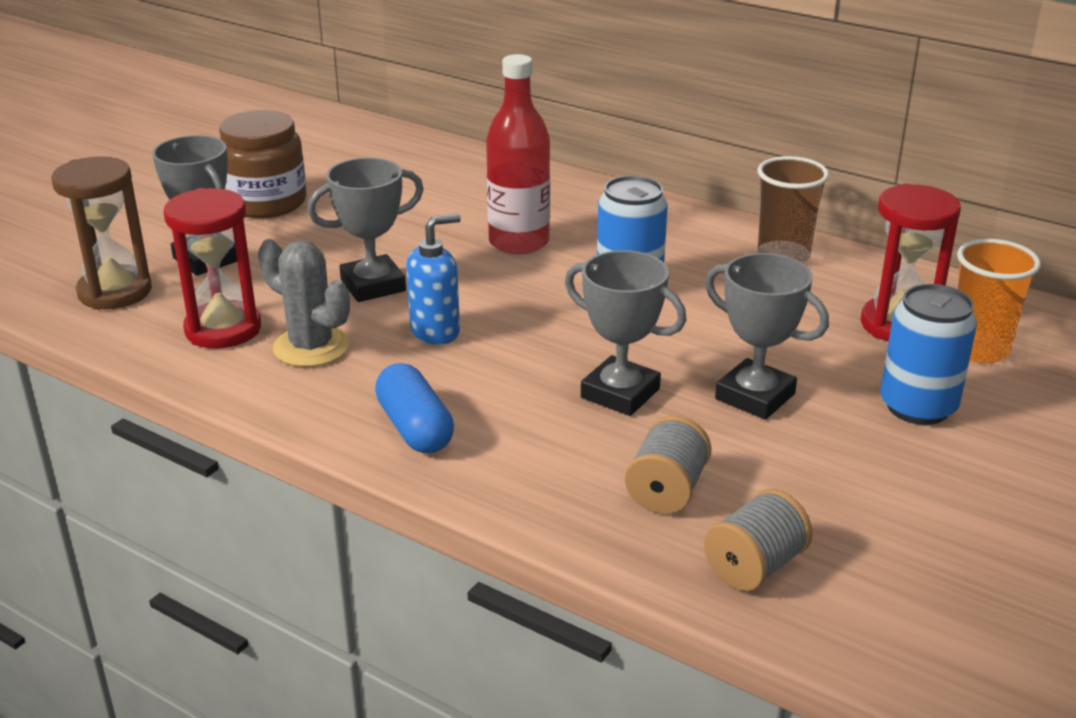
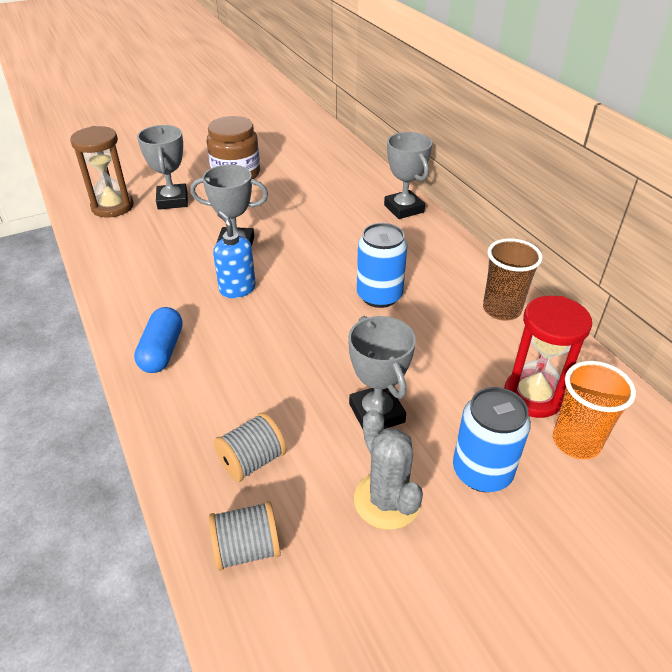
camera: 30 degrees right, 10 degrees up
red hourglass [164,188,261,349] -> none
grey cactus [258,239,350,367] -> grey cactus moved to [354,409,423,530]
blue soap dispenser [406,213,461,345] -> blue soap dispenser turned 120 degrees counterclockwise [213,211,256,298]
red bottle [486,54,550,255] -> none
grey trophy [565,250,687,416] -> grey trophy moved to [384,132,432,219]

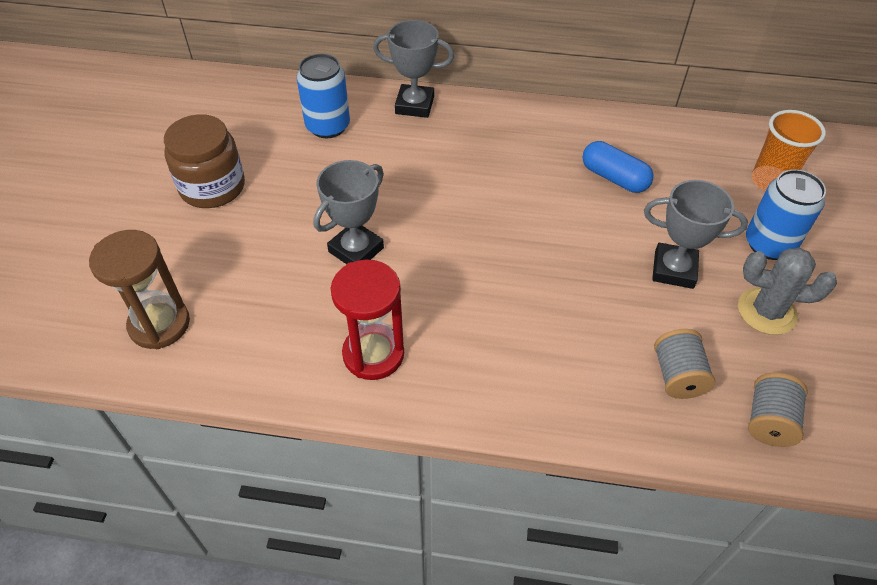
camera: 55 degrees left, 10 degrees up
blue capsule [134,307,183,373] -> blue capsule moved to [582,141,654,193]
grey trophy [137,125,188,210] -> none
blue soap dispenser [213,211,256,298] -> none
blue can [357,223,408,308] -> blue can moved to [297,54,350,138]
brown cup [483,238,543,320] -> none
red hourglass [504,296,592,418] -> red hourglass moved to [331,260,404,380]

